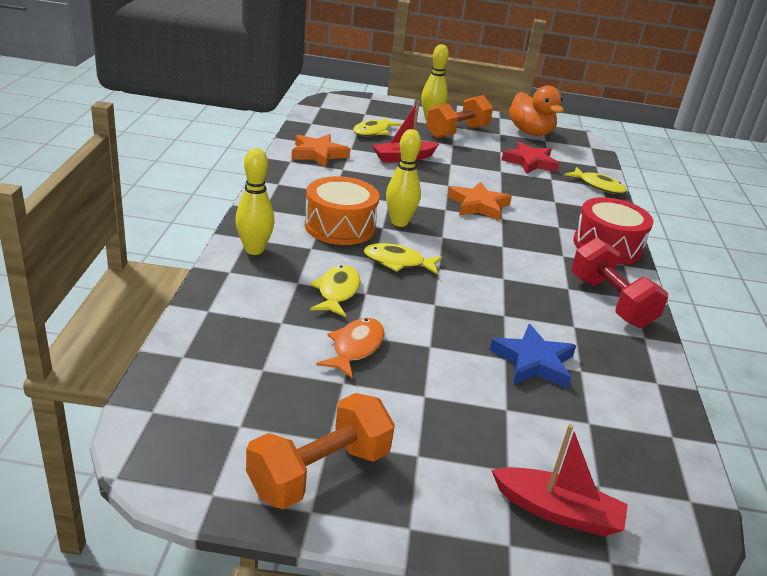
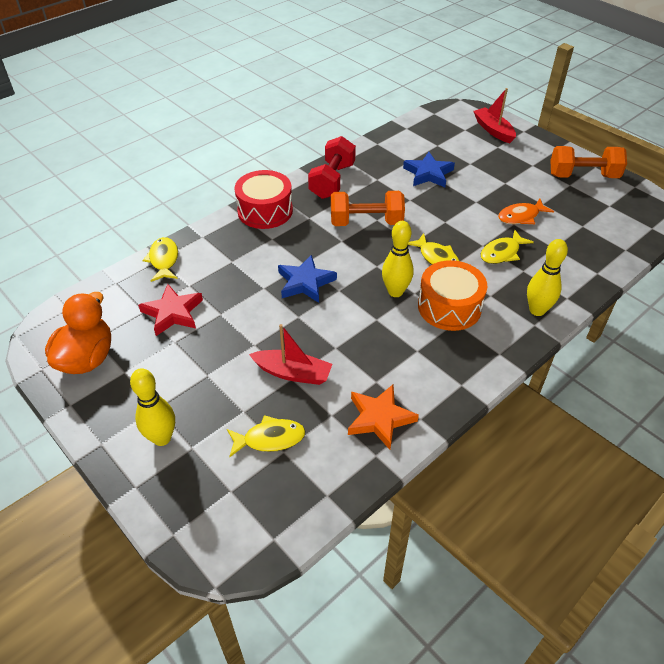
camera: 135 degrees left, 15 degrees up
orange dumbbell [426,95,493,139] -> orange dumbbell moved to [331,191,405,226]
orange star [447,181,512,221] -> blue star [278,255,337,303]

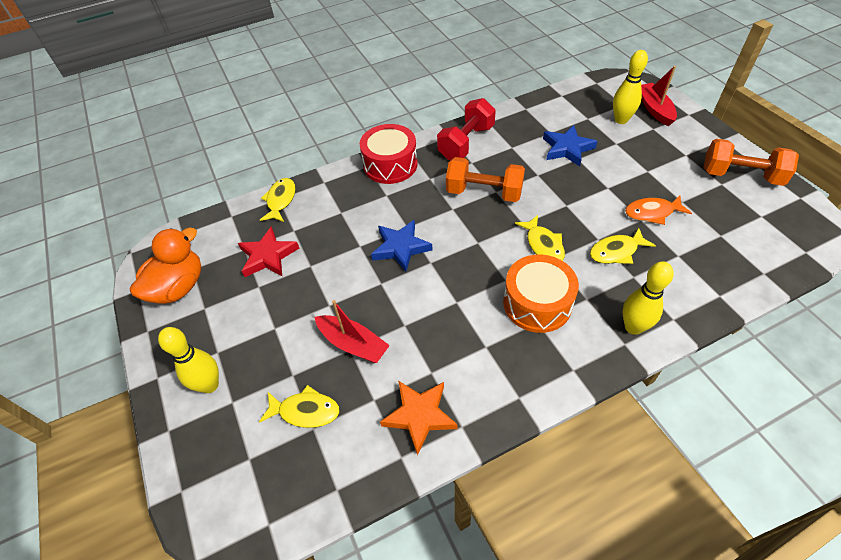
camera: 20 degrees right, 5 degrees up
yellow bowling pin [382,221,414,297] -> yellow bowling pin moved to [613,50,648,124]

